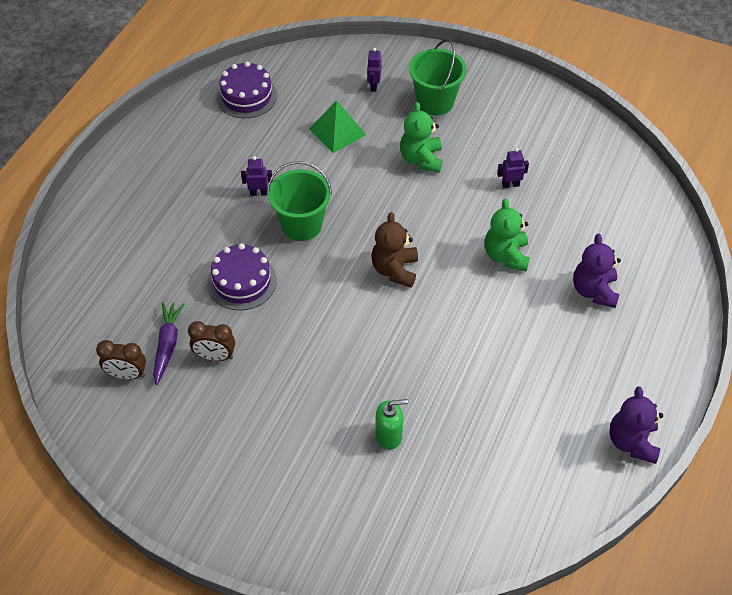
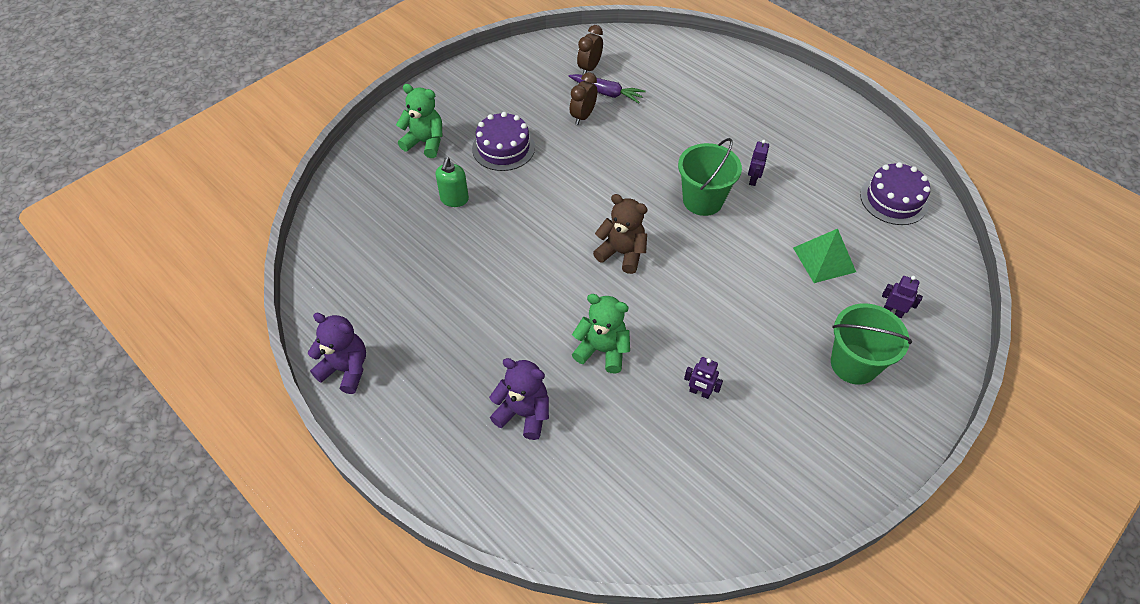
camera: 110 degrees right, 0 degrees up
purple cake [208,243,277,310] -> purple cake moved to [472,112,535,171]
green teddy bear [400,102,443,173] -> green teddy bear moved to [396,84,443,158]
purple robot [497,148,529,188] -> purple robot turned 105 degrees clockwise [684,357,723,399]

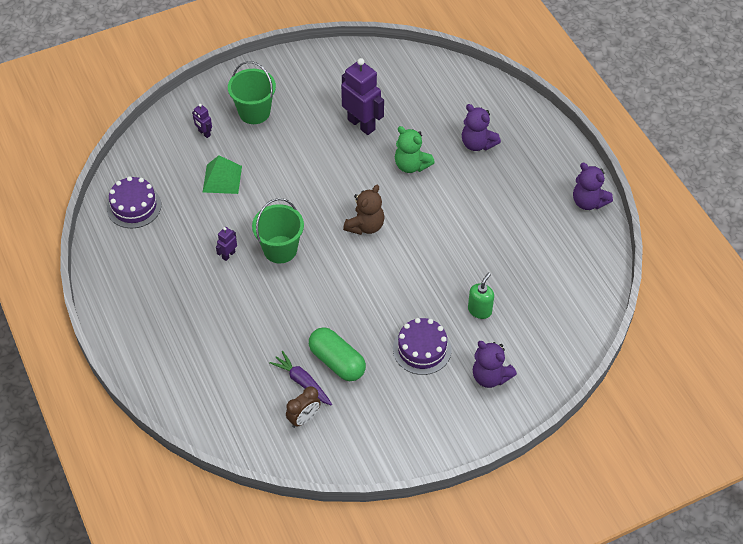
camera: 160 degrees left, 0 degrees up
green teddy bear [396,84,443,158] -> purple teddy bear [473,341,517,388]
brown clock [570,72,597,125] -> green capsule [309,327,366,381]
brown teddy bear [593,194,647,274] -> brown teddy bear turned 105 degrees counterclockwise [343,185,384,235]
purple robot [684,357,723,399] -> purple robot [341,58,384,135], size x2.17

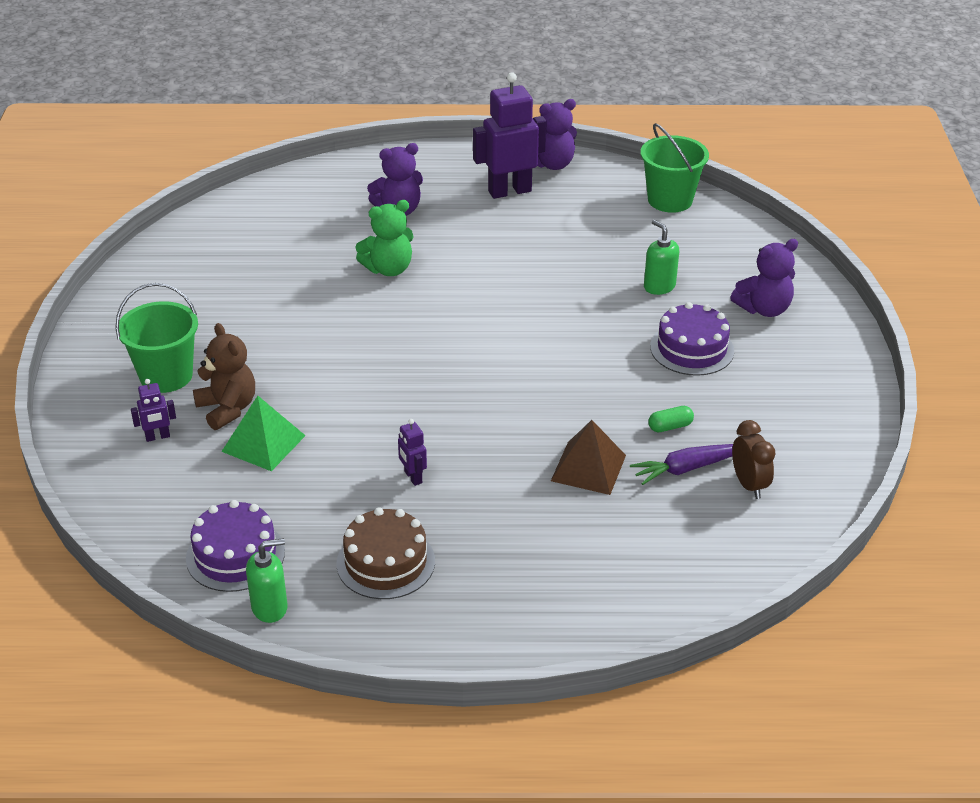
camera: 65 degrees left, 15 degrees down
green bucket [252,198,304,263] -> green bucket moved to [641,123,709,213]
green capsule [309,327,366,381] -> green capsule [648,406,694,432], size x0.46
purple robot [341,58,384,135] -> purple robot moved to [473,72,547,199]
brown teddy bear [343,185,384,235] -> brown teddy bear moved to [193,323,255,430]
none -> green soap dispenser [246,538,288,623]
none -> brown cake [336,507,435,599]
none -> brown pyramid [551,420,626,495]

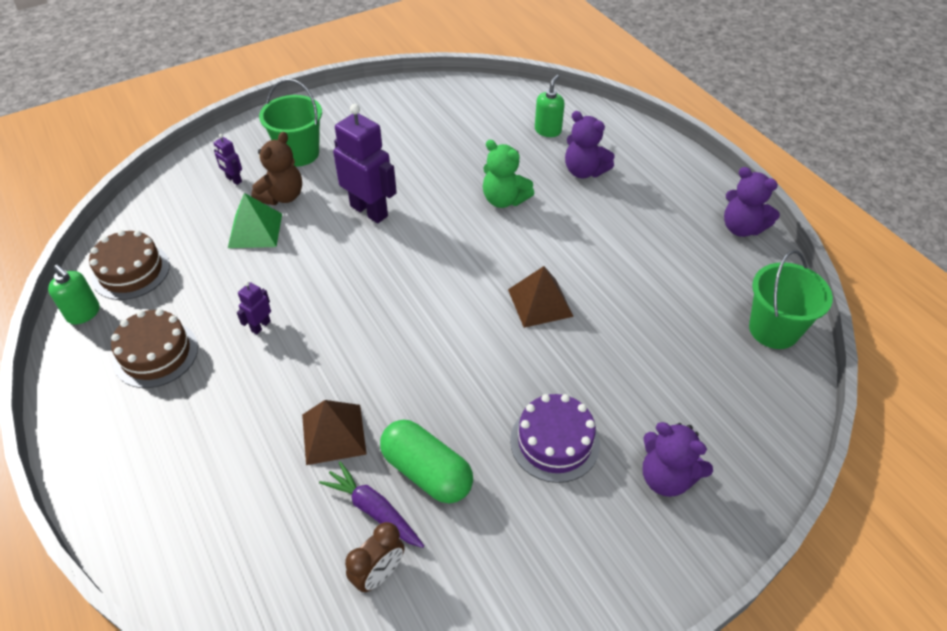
camera: 60 degrees right, 10 degrees up
purple cake [186,500,285,592] -> brown cake [89,230,170,300]
purple robot [473,72,547,199] -> purple robot moved to [333,104,397,223]
green soap dispenser [644,220,679,295] -> green soap dispenser moved to [535,75,565,137]
green capsule [648,406,694,432] -> green capsule [380,420,473,504], size x2.17
none -> brown pyramid [508,266,574,328]

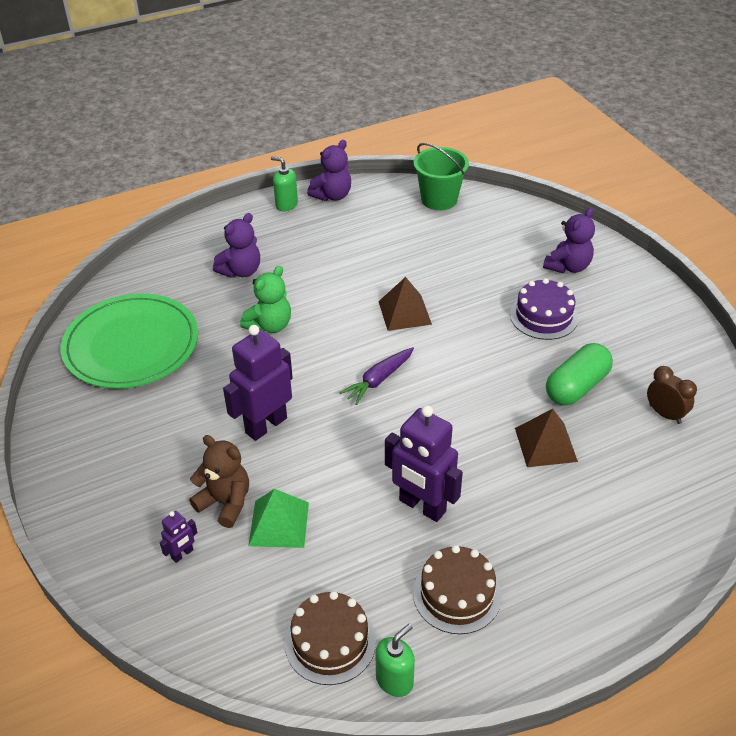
camera: 85 degrees left, 5 degrees down
purple robot [237,281,271,334] -> purple robot [385,405,463,522], size x2.17
green bucket [259,79,322,166] -> none
purple carrot [319,461,424,548] -> purple carrot moved to [339,347,414,405]
green soap dispenser [535,75,565,137] -> green soap dispenser moved to [271,156,298,211]
none -> green plate [61,294,198,389]

